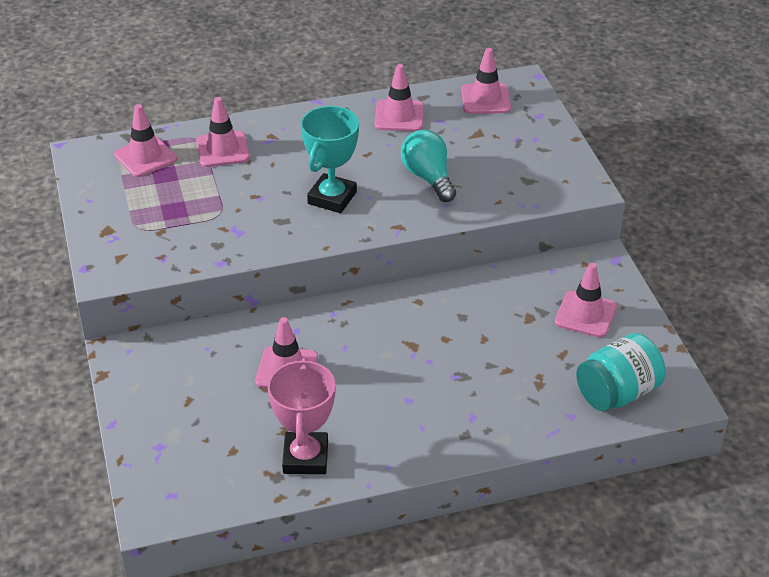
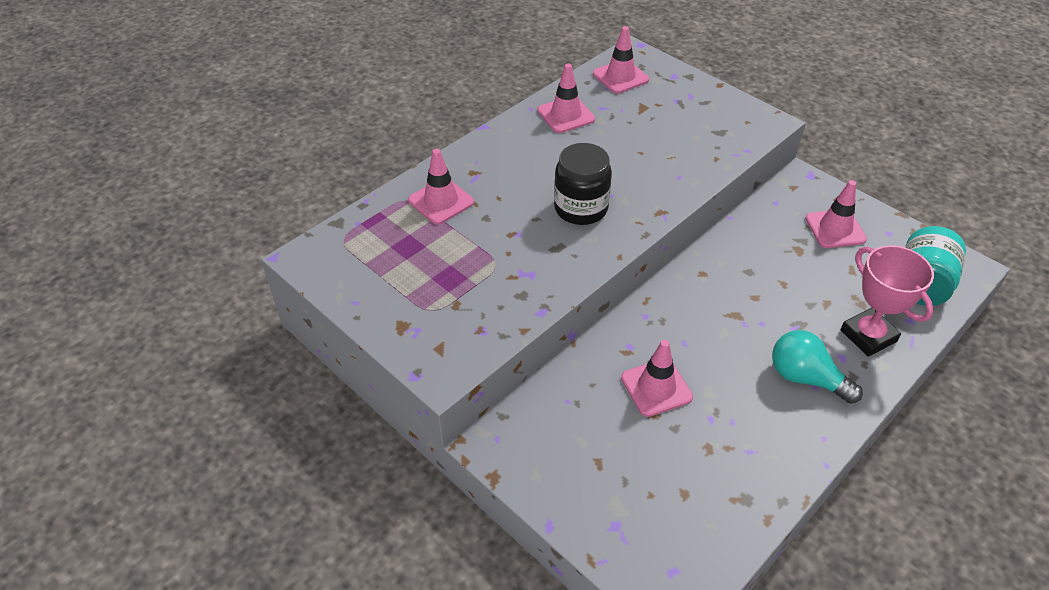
camera: 30 degrees left, 5 degrees up
pink traffic cone [114,104,177,177] -> none
pink trophy [267,358,336,474] -> pink trophy moved to [841,245,934,357]
turquoise trophy [300,106,359,213] -> black jar [554,143,612,225]
turquoise light bulb [401,130,456,202] -> turquoise light bulb moved to [772,330,863,404]

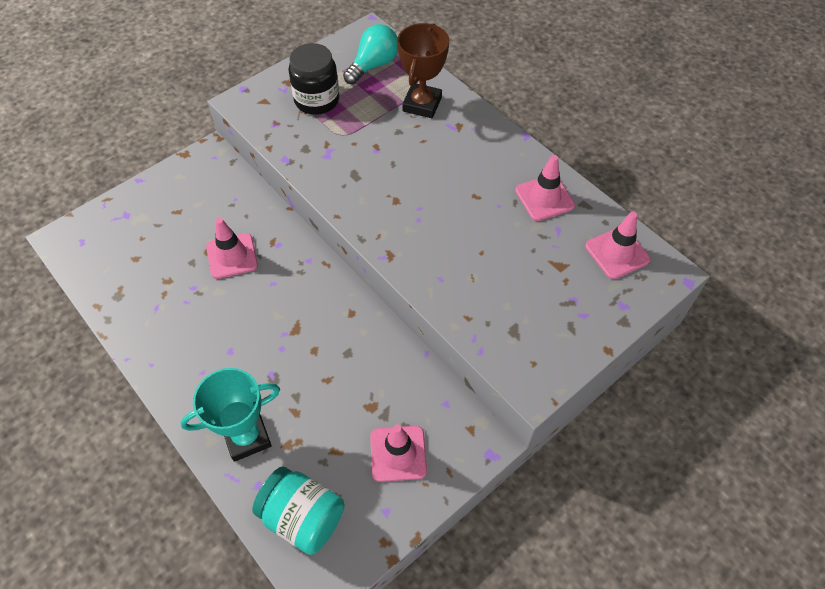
camera: 95 degrees right, 10 degrees up
pink traffic cone [408,149,474,224] -> brown trophy [397,23,449,118]
black jar [554,143,612,225] -> black jar moved to [288,43,339,115]
turquoise light bulb [772,330,863,404] -> turquoise light bulb moved to [343,24,398,84]
pink trophy [841,245,934,357] -> turquoise trophy [180,368,280,462]

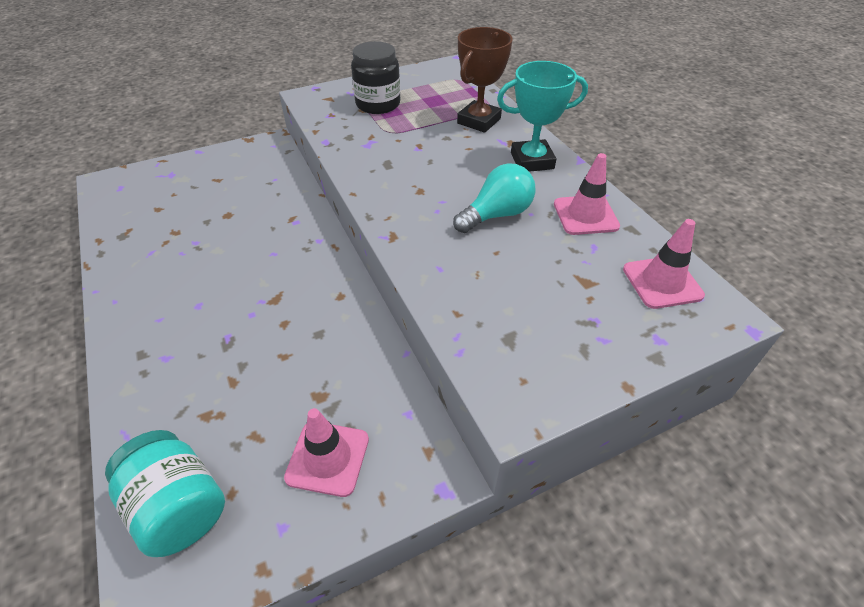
camera: 15 degrees right, 10 degrees down
turquoise trophy [180,368,280,462] -> turquoise trophy moved to [497,61,588,172]
pink traffic cone [206,218,258,279] -> none
turquoise light bulb [343,24,398,84] -> turquoise light bulb moved to [453,163,535,233]

